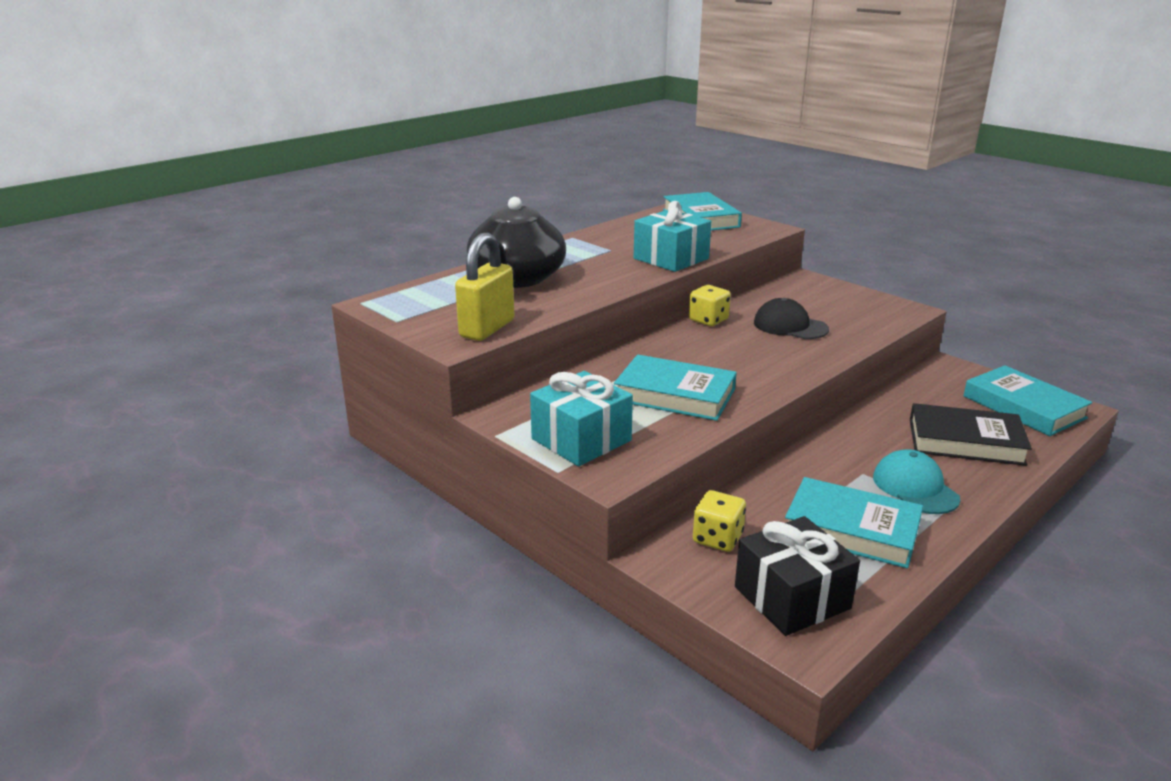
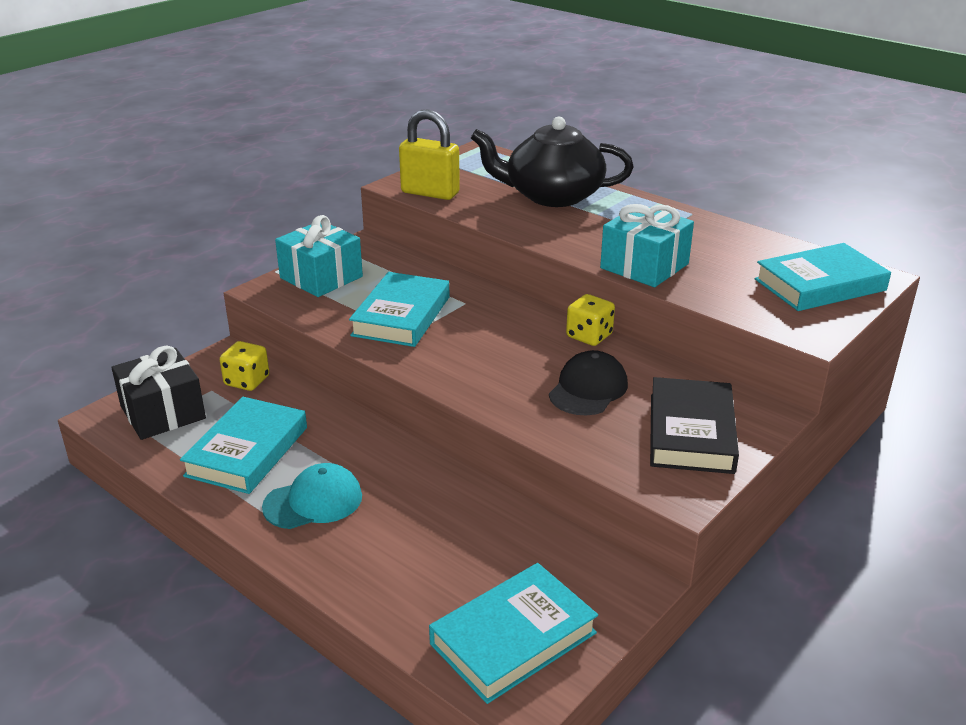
camera: 85 degrees right, 5 degrees up
black book [910,403,1032,466] -> black book moved to [650,377,739,474]

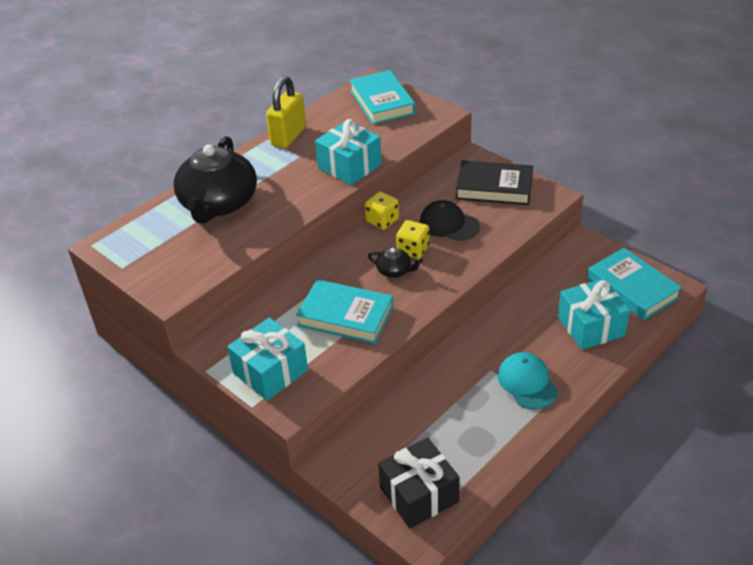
camera: 85 degrees left, 10 degrees up
turquoise book [180,397,307,494] -> none
yellow dice [220,341,269,391] -> yellow dice moved to [396,220,430,259]
yellow padlock [399,109,460,200] -> yellow padlock moved to [266,76,306,148]
none -> black teapot [368,248,423,277]
none -> turquoise gift [558,278,630,350]

